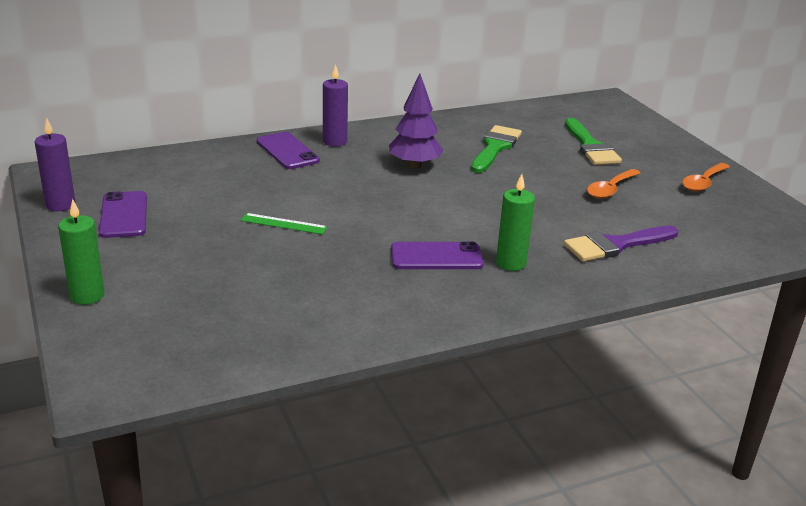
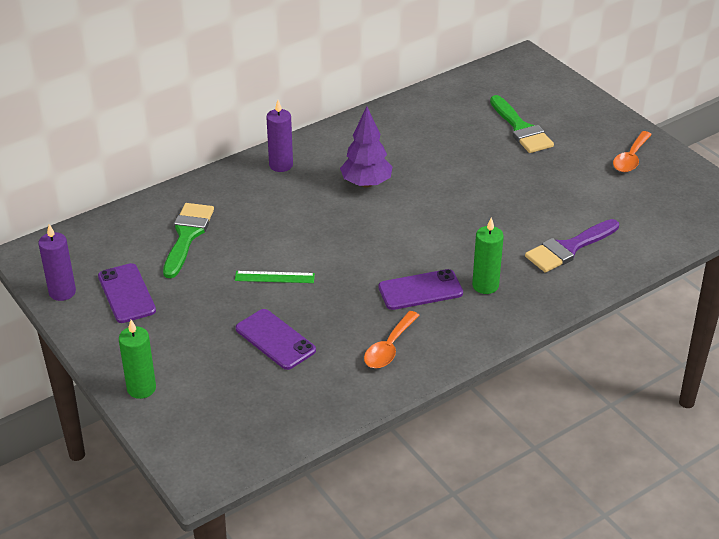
camera: 10 degrees left, 10 degrees up
purple phone [257,132,320,169] -> purple phone moved to [236,309,316,370]
green brush [471,125,522,173] -> green brush moved to [163,203,214,278]
orange spoon [587,169,640,199] -> orange spoon moved to [364,311,420,368]

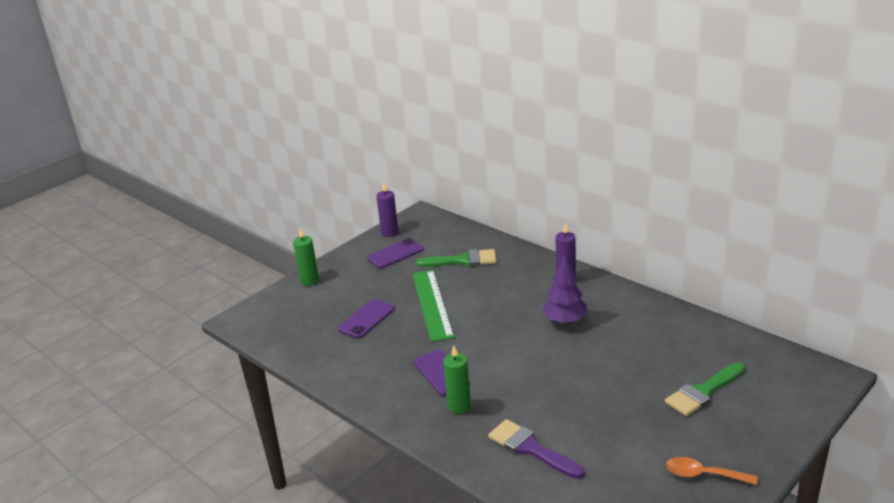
camera: 80 degrees right, 10 degrees down
green ruler [235,271,315,283] -> green ruler [412,270,454,342], size x2.06
orange spoon [364,311,420,368] -> none

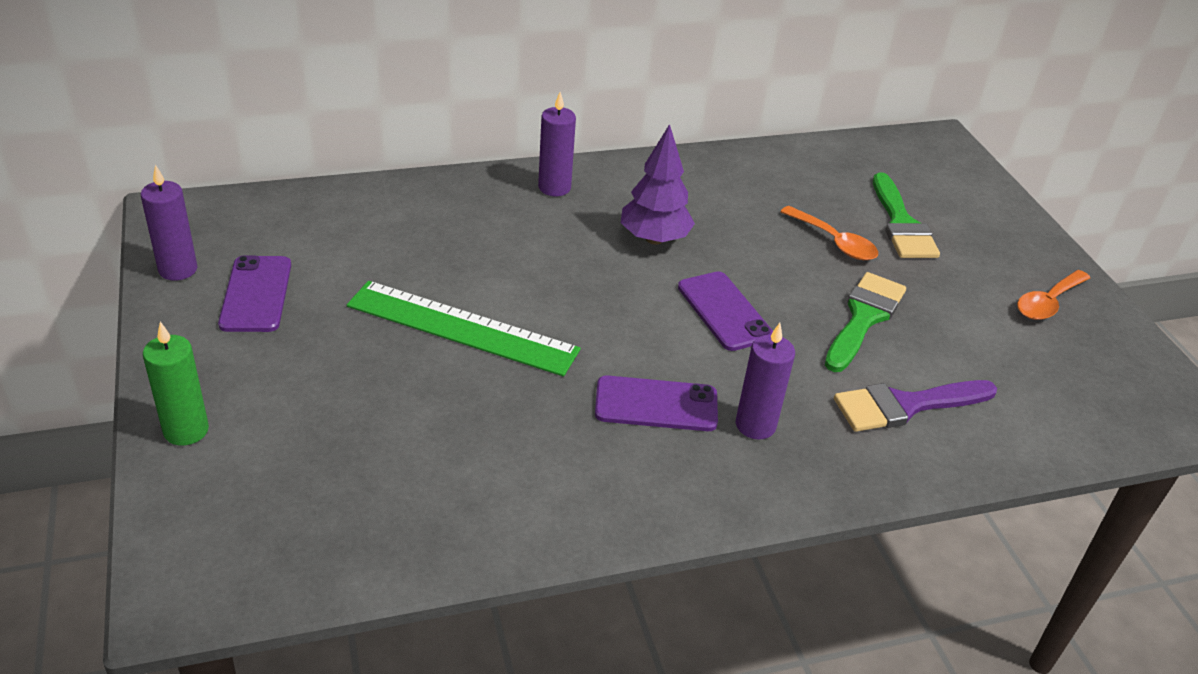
camera: 65 degrees left, 10 degrees up
purple phone [338,299,395,338] -> purple phone moved to [678,271,773,351]
green brush [416,249,497,267] -> green brush moved to [825,272,906,372]
green candle [443,346,471,413] -> purple candle [736,323,795,439]
none -> orange spoon [780,206,878,260]

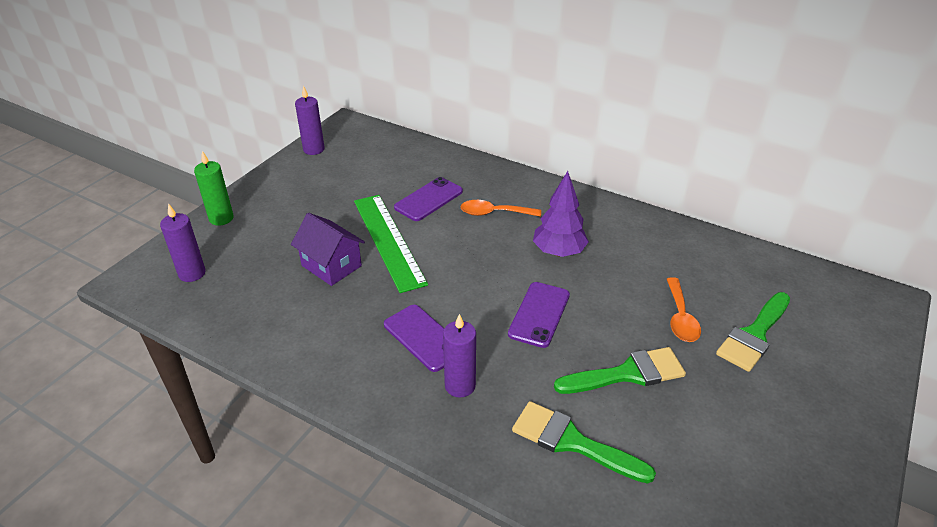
camera: 50 degrees right, 0 degrees up
purple phone [218,255,291,332] -> purple phone moved to [394,177,463,221]
purple candle [538,92,576,196] -> purple candle moved to [160,203,206,282]
purple brush [834,380,997,432] -> green brush [512,401,656,484]
orange spoon [1017,270,1090,320] -> orange spoon moved to [460,200,541,217]
none -> purple house [291,213,365,286]

